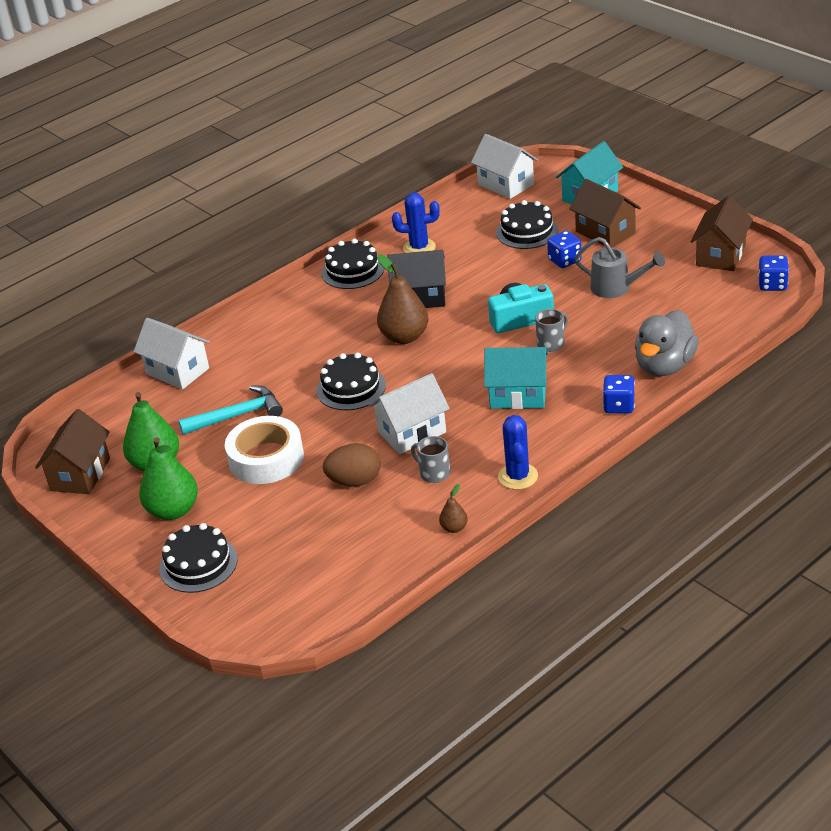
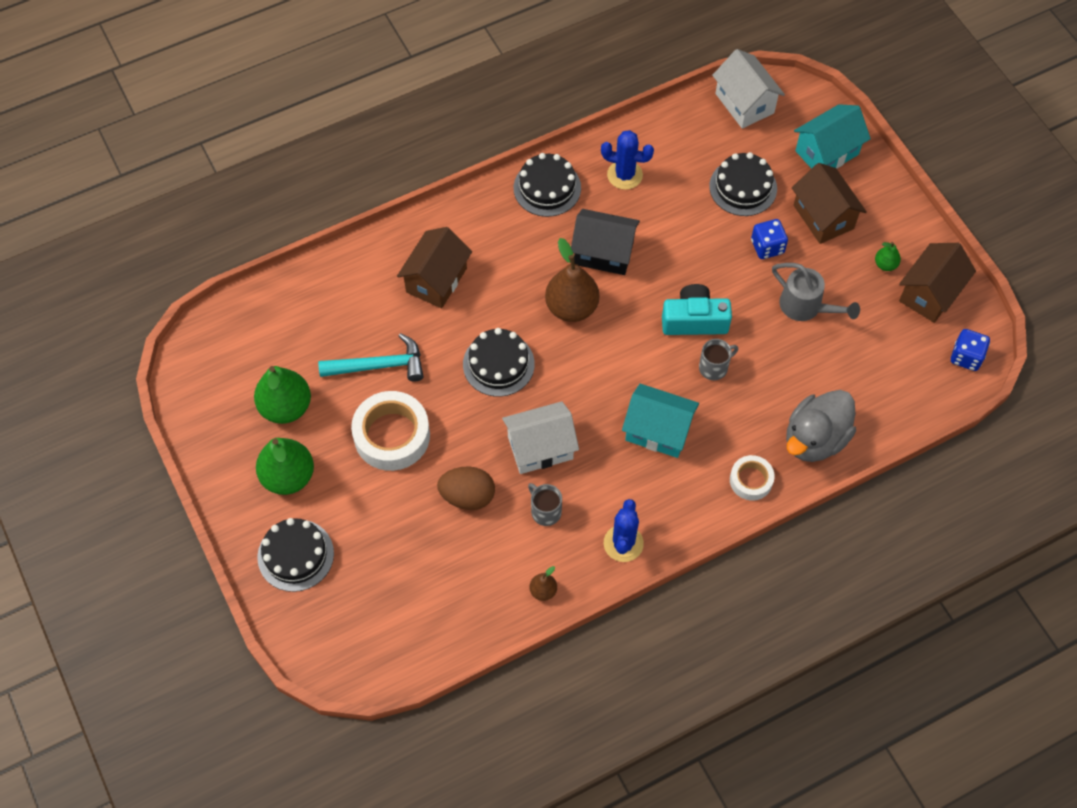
camera: 10 degrees right, 25 degrees up
brown house [35,409,110,494] -> brown house moved to [397,227,472,308]
white house [134,318,210,389] -> none
blue dice [603,375,635,413] -> white tape [730,455,775,500]
none -> green pear [875,242,901,271]

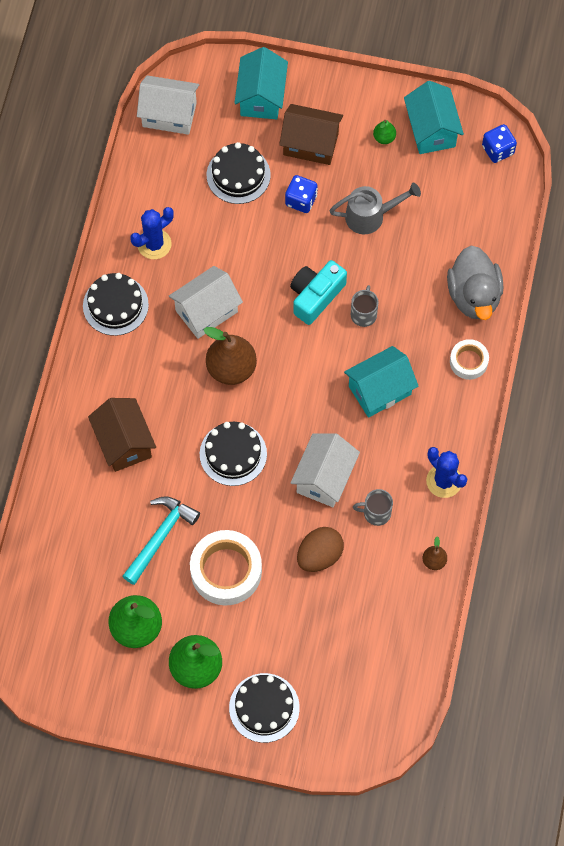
camera: 50 degrees left, 5 degrees up
black house [571,209,640,275] -> white house [169,266,243,339]
brown house [899,243,976,323] -> turquoise house [404,81,464,154]

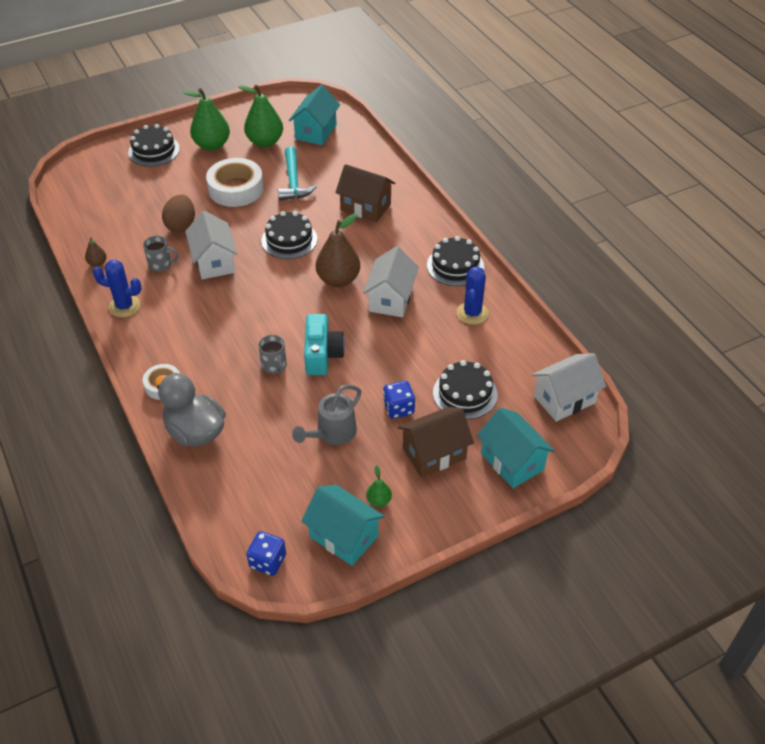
camera: 140 degrees right, 20 degrees down
turquoise house [344,346,419,418] -> turquoise house moved to [289,85,340,145]
grey mug [353,489,393,526] -> grey mug turned 45 degrees clockwise [143,236,179,272]

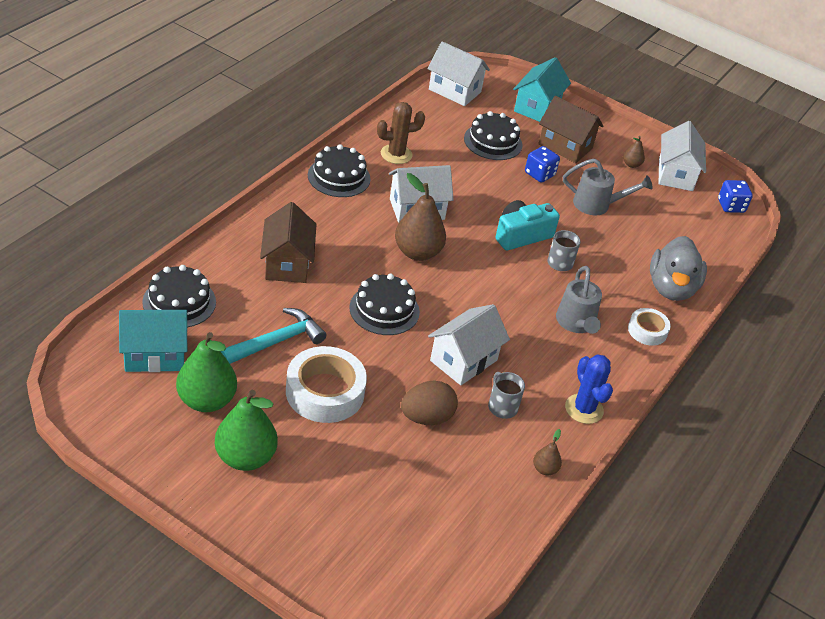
camera: 125 degrees left, 5 degrees down
black cake [128,124,180,167] -> black cake moved to [142,265,216,327]
turquoise house [301,485,385,566] -> white house [659,121,706,191]
green pear [366,465,392,507] -> brown pear [623,136,645,168]
blue cactus [457,267,488,325] -> brown cactus [377,102,425,164]
none -> grey watering can [556,266,602,334]

